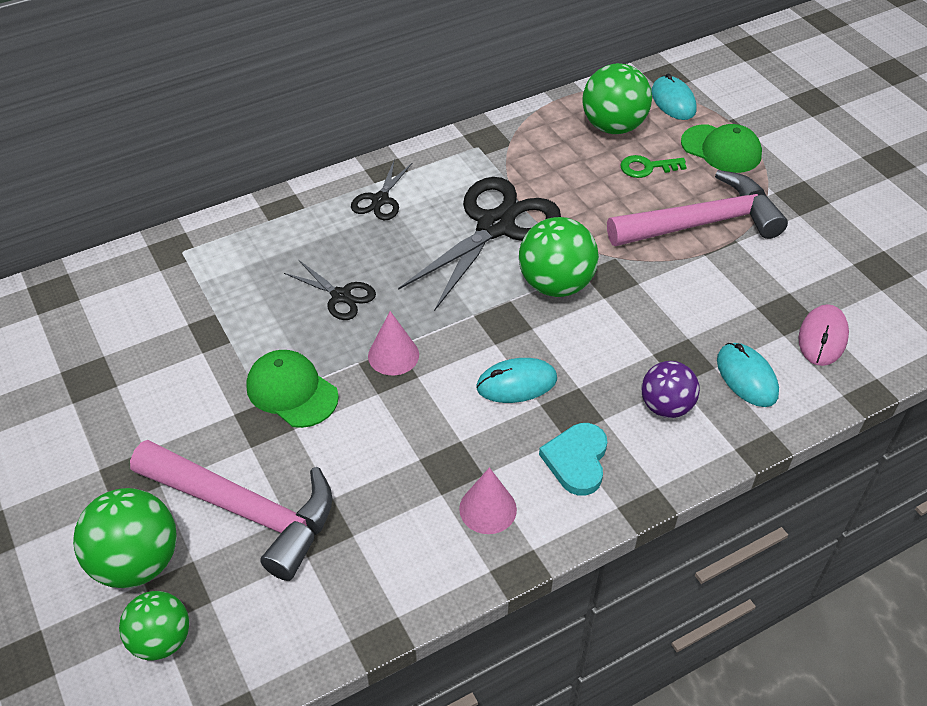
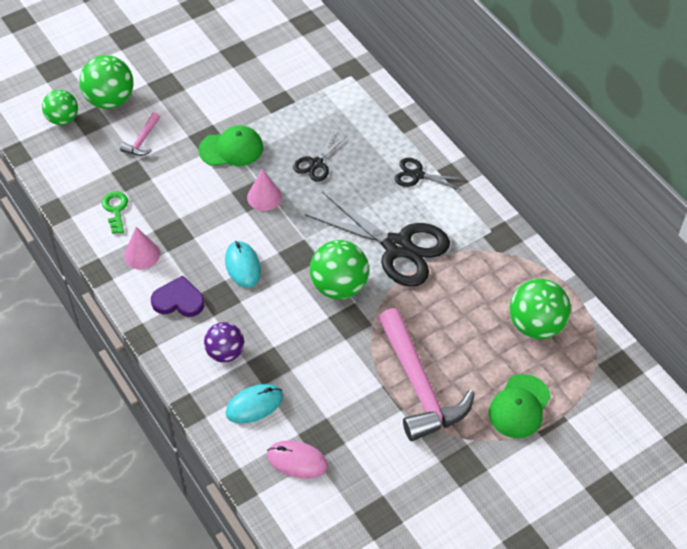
camera: 85 degrees right, 5 degrees up
pink hammer [130,440,333,581] -> pink hammer [120,112,160,156], size x0.44
green cap [246,350,339,428] -> green cap turned 45 degrees clockwise [199,125,263,166]
turquoise heart [539,423,607,496] -> purple heart [151,276,204,317]
green key [620,155,687,178] -> green key moved to [102,191,128,234]
turquoise mouse [651,73,697,120] -> none

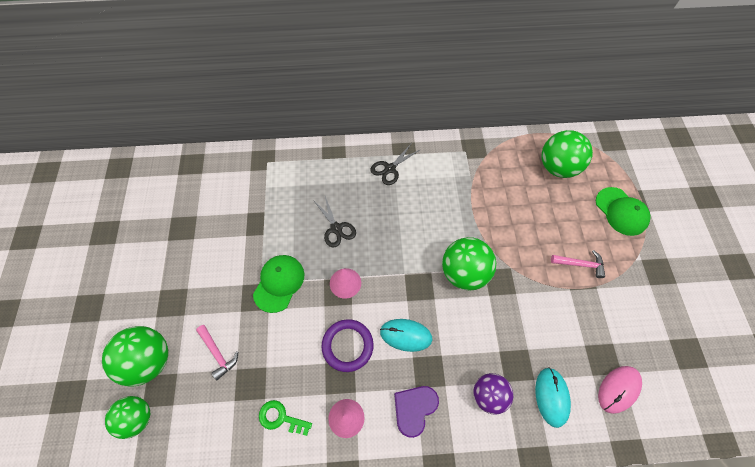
camera: 60 degrees left, 10 degrees up
black scissors [305,192,450,287] -> none
pink hammer [378,308,475,441] -> pink hammer [551,250,605,278], size x0.44
none -> purple ring [322,319,374,372]

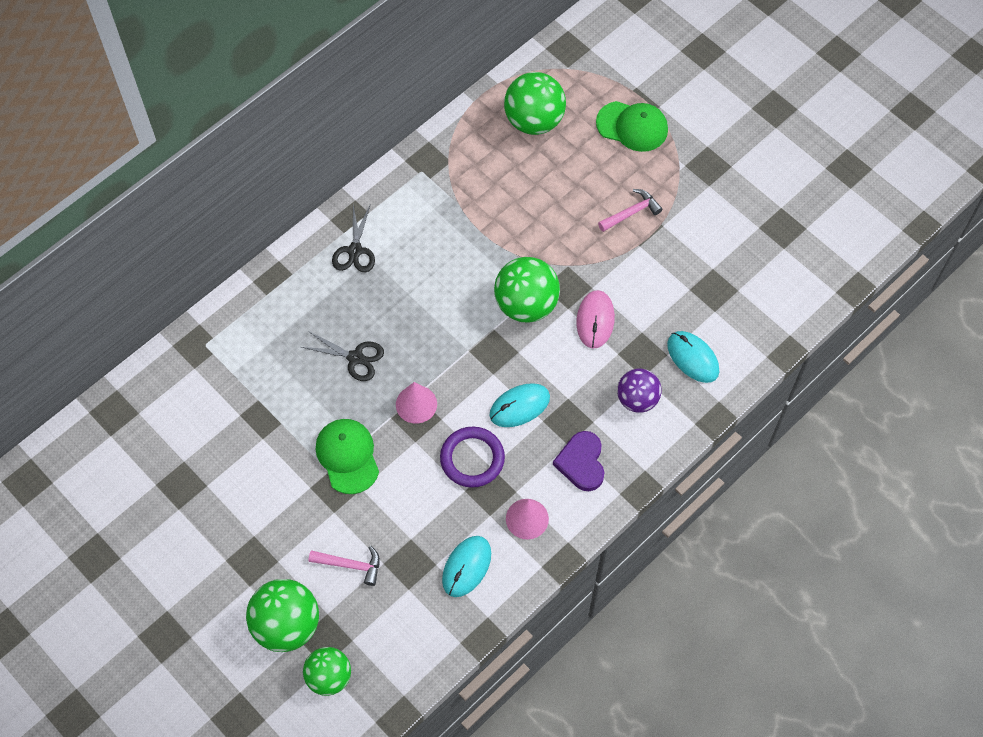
camera: 40 degrees left, 0 degrees up
green key [259,400,312,436] -> turquoise mouse [442,536,491,597]
pink mouse [598,366,642,414] -> pink mouse moved to [576,290,615,349]

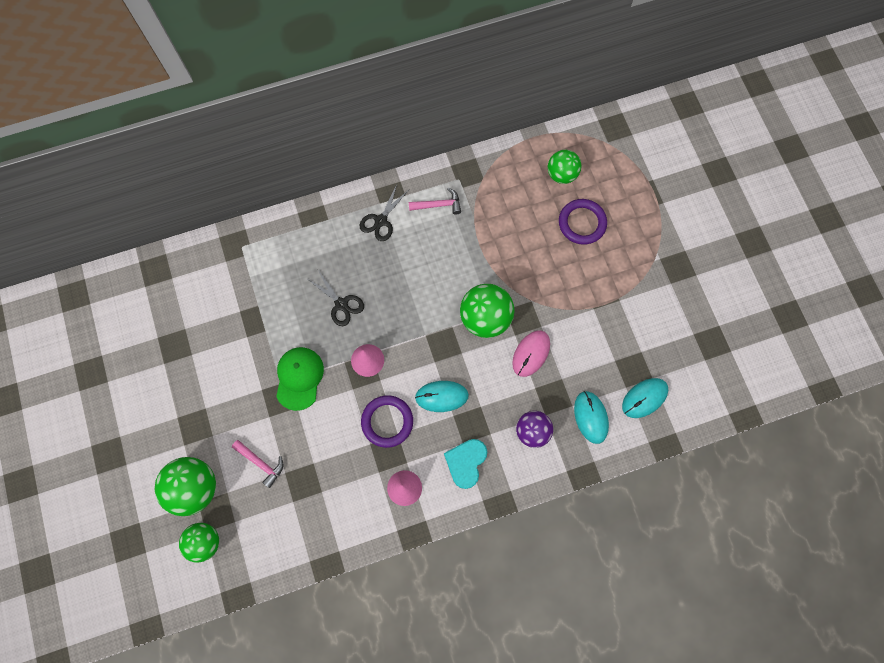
camera: 25 degrees right, 10 degrees up
turquoise mouse [442,536,491,597] -> turquoise mouse moved to [622,378,668,418]
green ball [504,72,566,135] -> green ball [548,150,581,184], size x0.66
purple heart [553,431,604,491] -> turquoise heart [444,439,487,489]
green cap [596,101,668,152] -> none
pink hammer [598,189,663,232] -> pink hammer moved to [409,187,461,214]
none -> purple ring [559,199,607,245]

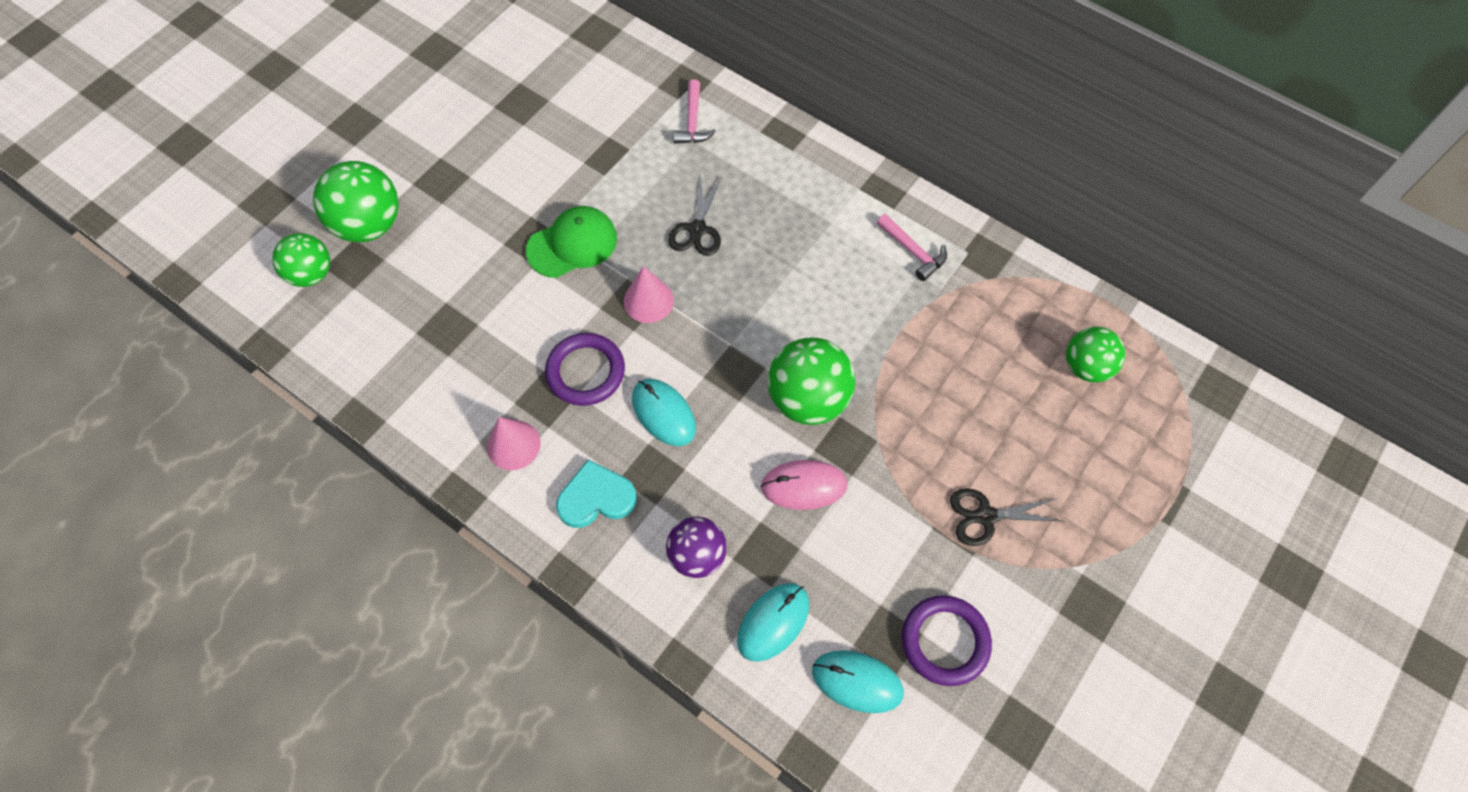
camera: 55 degrees right, 10 degrees down
pink hammer [232,440,283,488] -> pink hammer moved to [673,79,716,144]
black scissors [359,185,408,241] -> black scissors moved to [950,488,1063,546]
purple ring [559,199,607,245] -> purple ring moved to [902,595,992,686]

